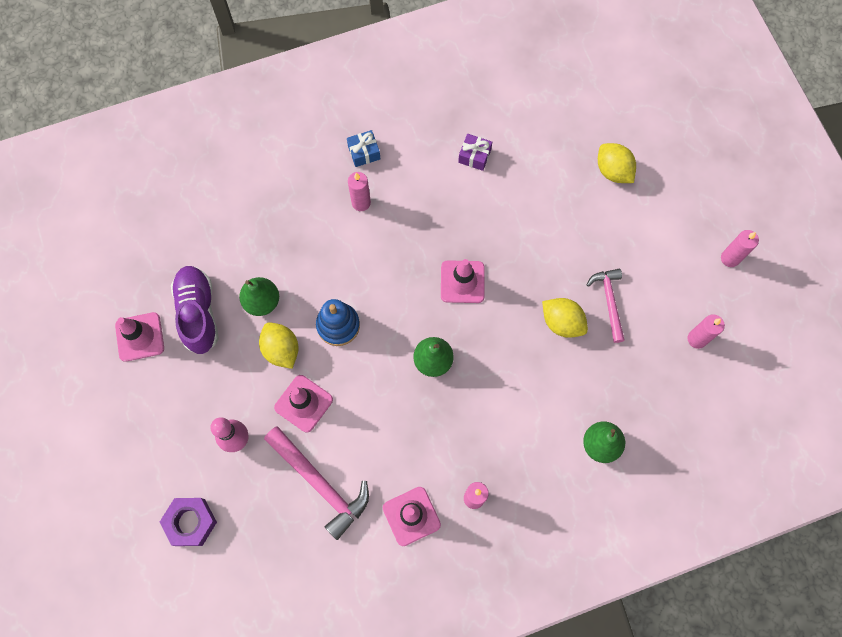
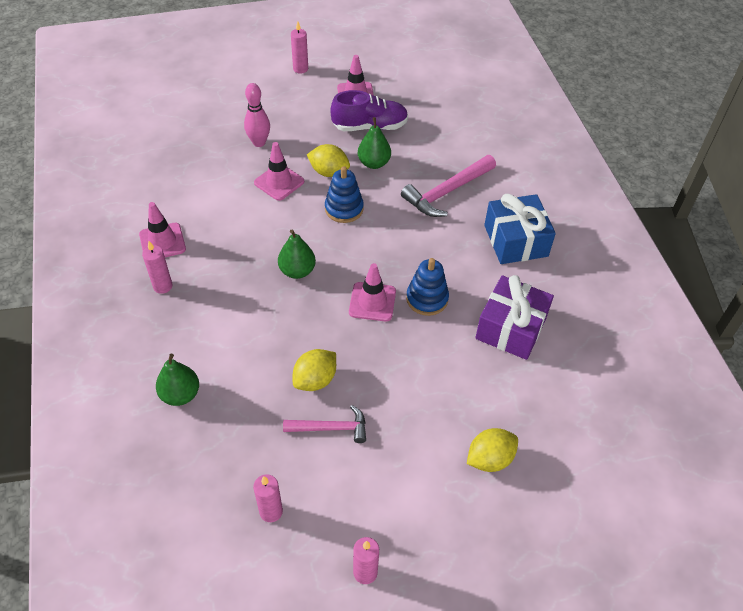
camera: 95 degrees right, 20 degrees down
purple nut [160,498,217,546] -> none
yellow lemon [259,322,299,369] -> yellow lemon turned 45 degrees clockwise [307,144,350,177]
pink hammer [264,426,369,540] -> pink hammer moved to [401,155,496,217]
blue gift [347,130,380,167] -> blue gift [484,194,556,264], size x2.06
pink candle [348,172,371,211] -> pink candle moved to [291,22,308,74]
purple gift [458,134,492,171] -> purple gift [475,275,554,360], size x2.06
none -> blue stacking toy [406,258,449,316]

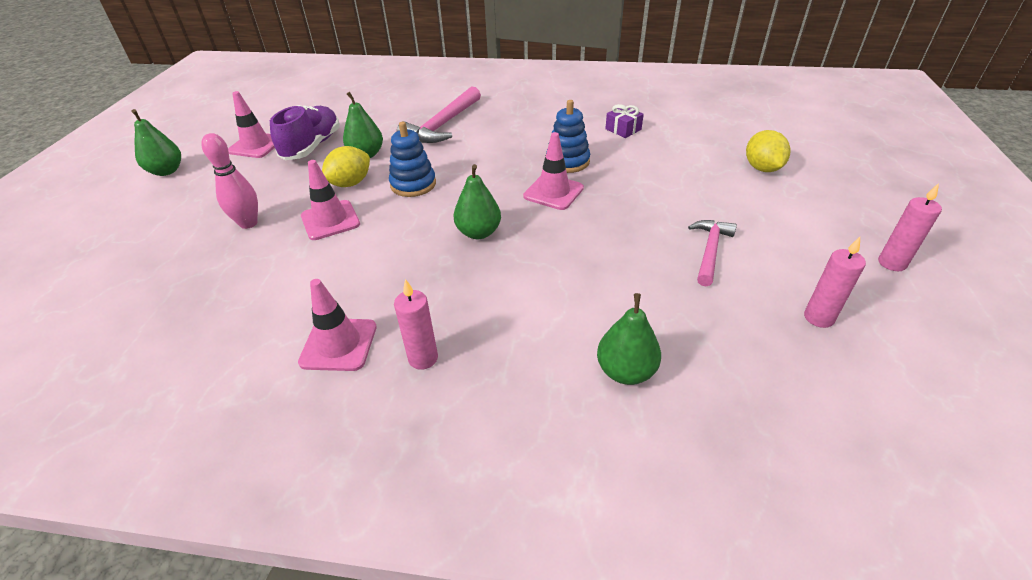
camera: 65 degrees left, 10 degrees down
pink candle [291,22,308,74] -> green pear [131,109,181,176]
yellow lemon [293,349,336,391] -> none
pink hammer [401,155,496,217] -> pink hammer turned 45 degrees clockwise [397,86,481,143]
purple gift [475,275,554,360] -> purple gift [605,104,644,138], size x0.48
blue gift [484,194,556,264] -> none

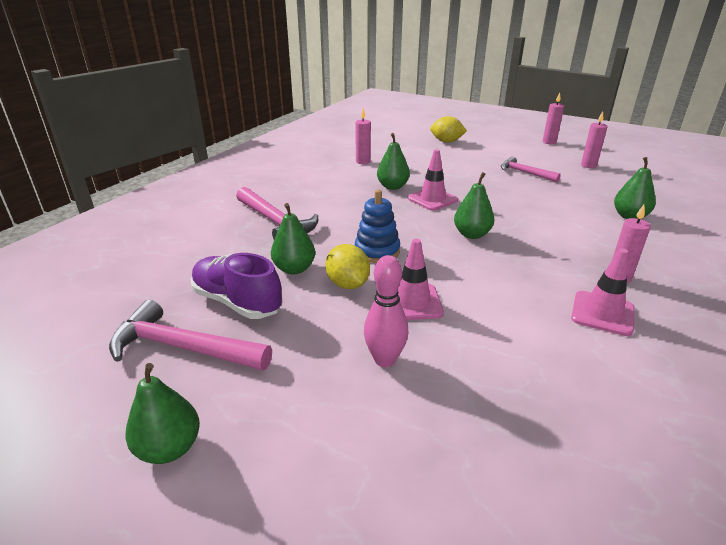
camera: 70 degrees left, 10 degrees down
pink traffic cone [228,91,275,158] -> pink hammer [109,300,272,371]
blue stacking toy [546,100,590,173] -> green pear [377,133,410,190]
purple gift [605,104,644,138] -> pink candle [355,108,371,164]

